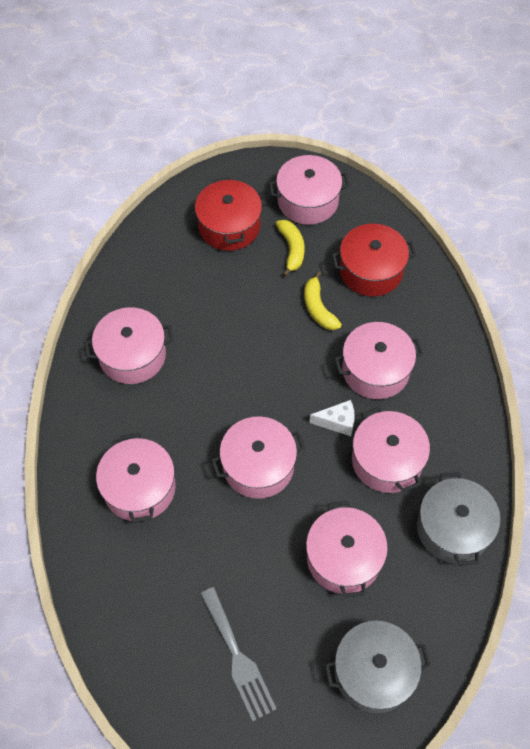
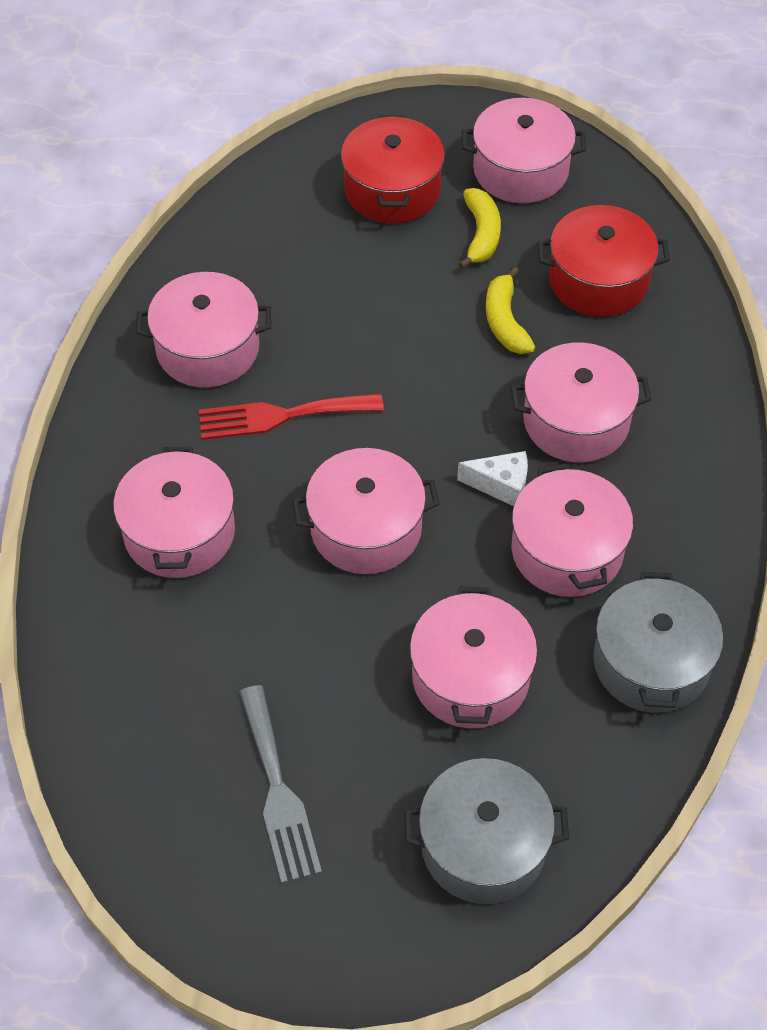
camera: 10 degrees right, 5 degrees down
none -> red fork [199,394,384,440]

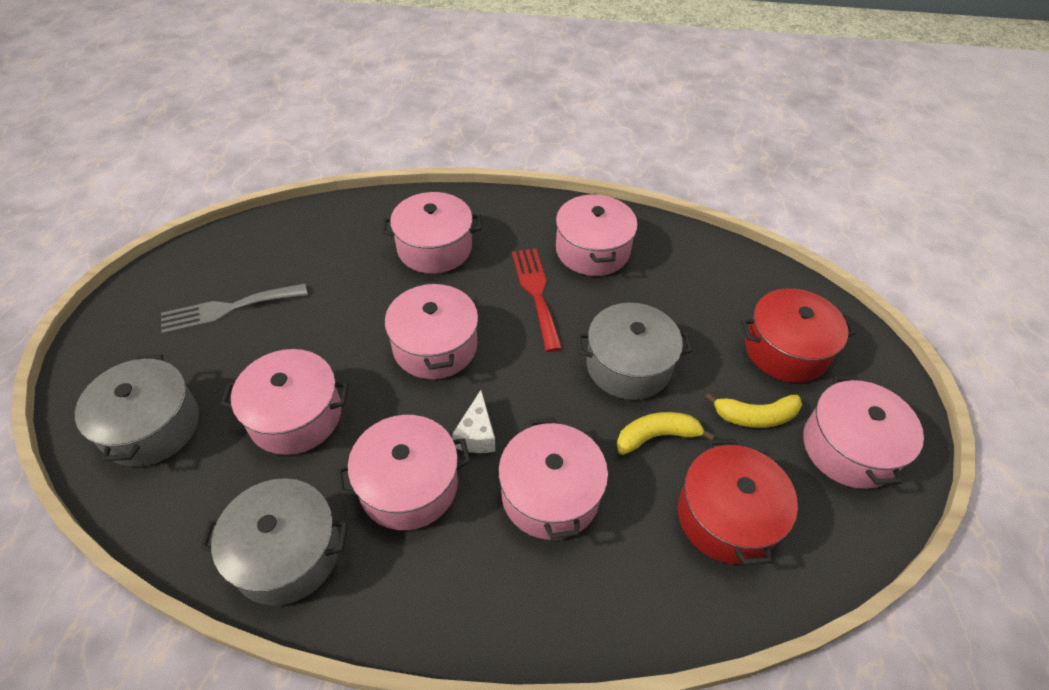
camera: 85 degrees right, 5 degrees down
none -> grey pot [577,303,692,400]

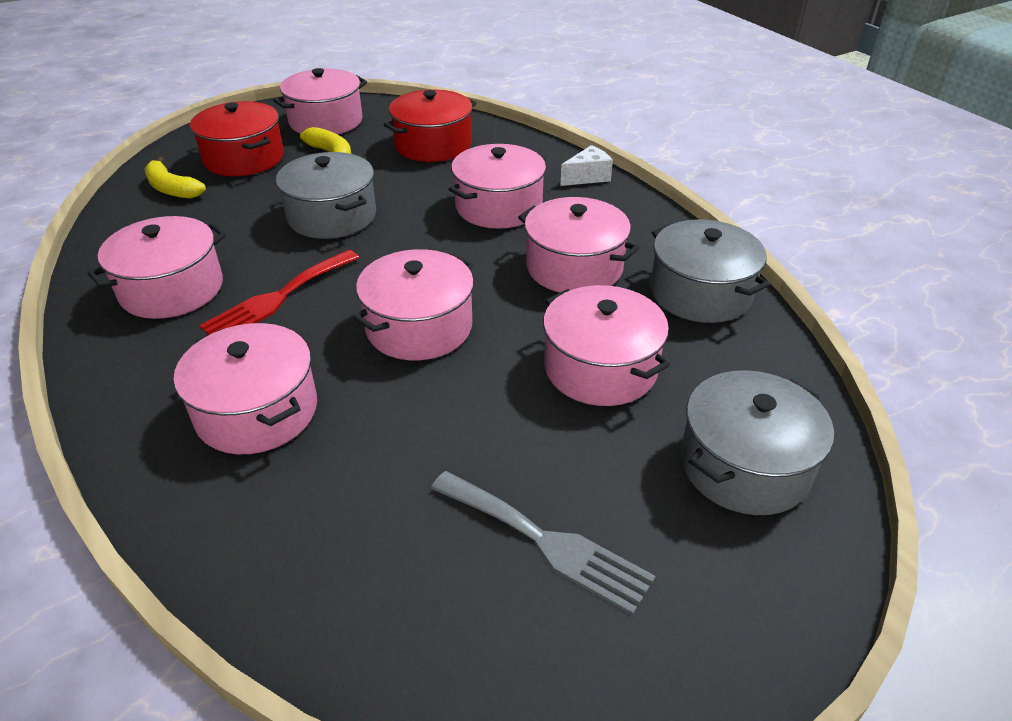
camera: 125 degrees left, 10 degrees down
white cheese [452,390,495,453] -> white cheese moved to [560,145,613,186]
yellow banana [616,412,715,455] -> yellow banana moved to [145,157,206,199]

